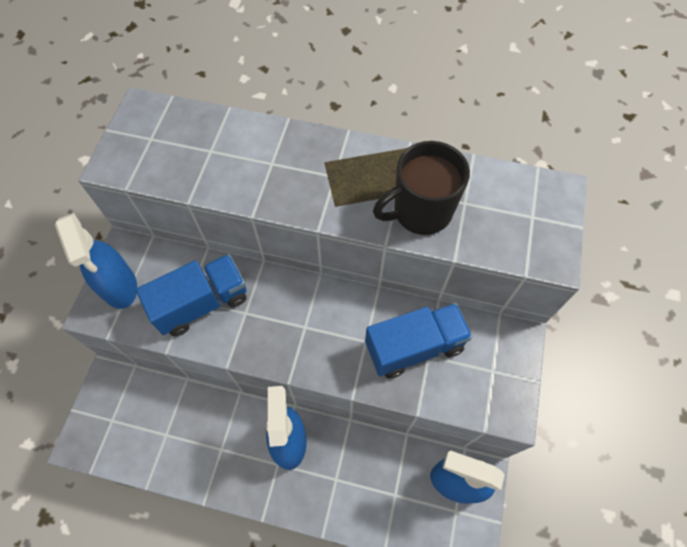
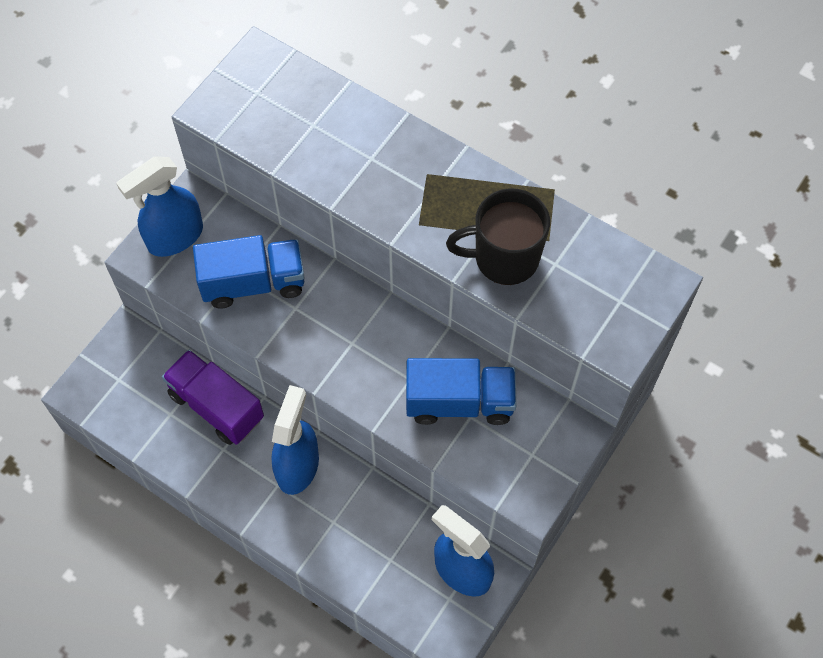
camera: 20 degrees right, 0 degrees up
blue spray bottle [55,213,137,309] -> blue spray bottle turned 60 degrees clockwise [116,156,203,257]
none -> purple truck [162,350,264,445]

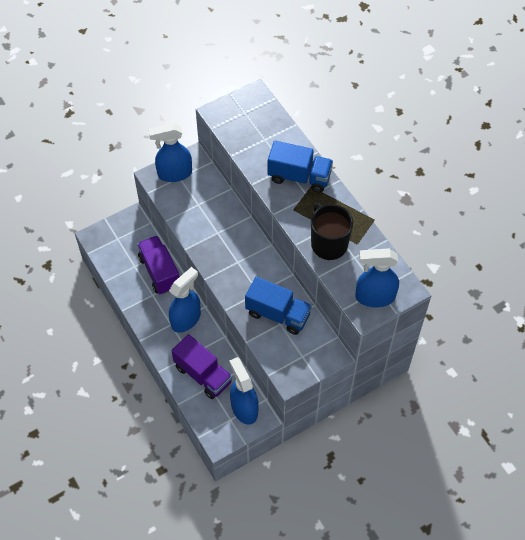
camera: 25 degrees right, 5 degrees down
blue truck [193,235,305,309] -> blue truck moved to [268,141,333,193]
black mug [446,189,550,285] -> black mug turned 45 degrees clockwise [311,203,353,260]
none -> purple truck [171,334,232,399]
none -> blue spray bottle [355,249,399,308]

